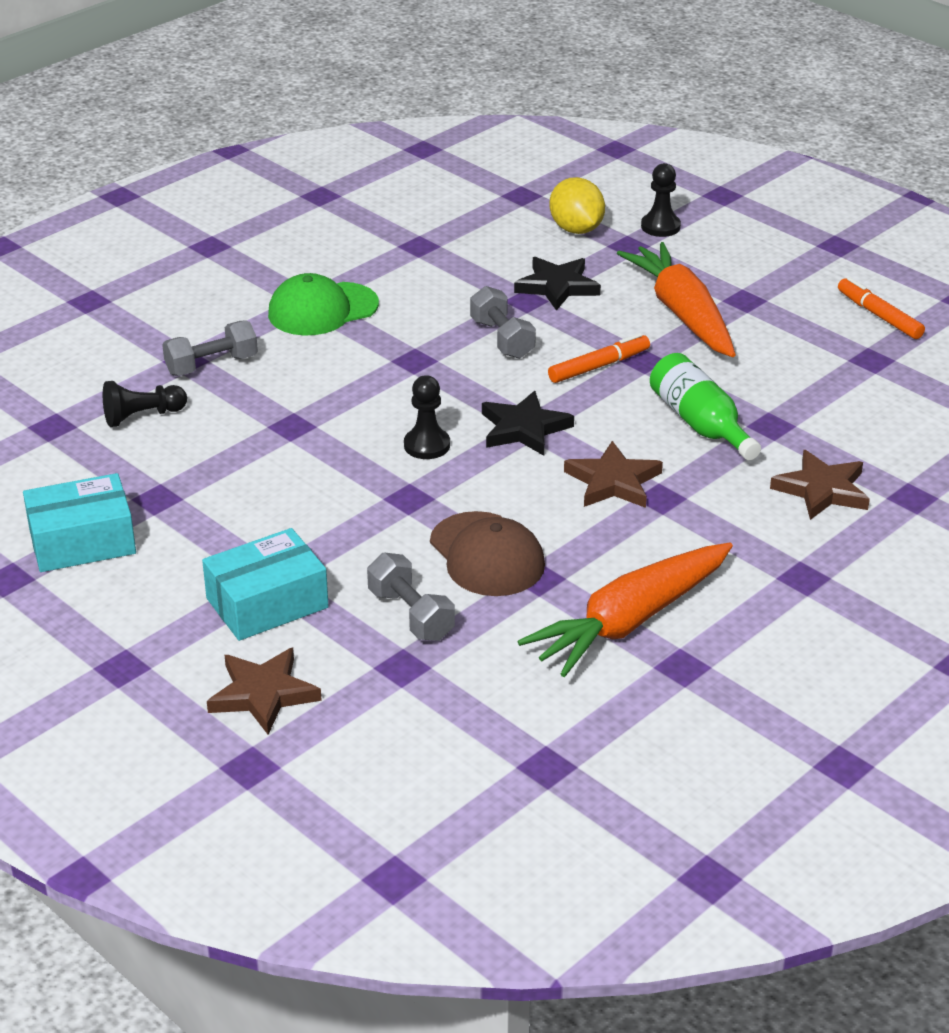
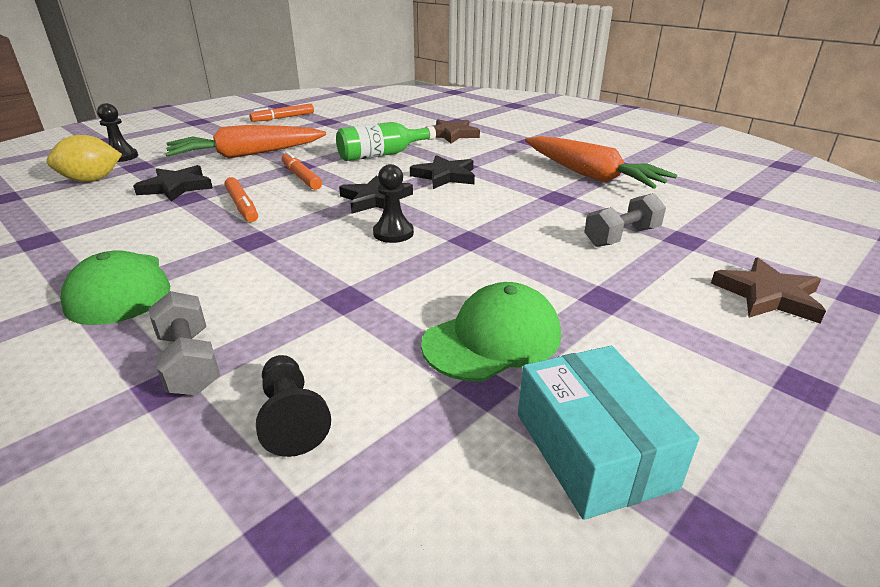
camera: 90 degrees left, 5 degrees down
turquoise box [202,528,329,641] -> none
brown cap [430,511,545,596] -> none
grey dumbbell [470,286,536,359] -> orange marker [224,177,258,222]
brown star [564,441,663,508] -> black star [410,155,475,189]
none -> green cap [421,282,561,381]

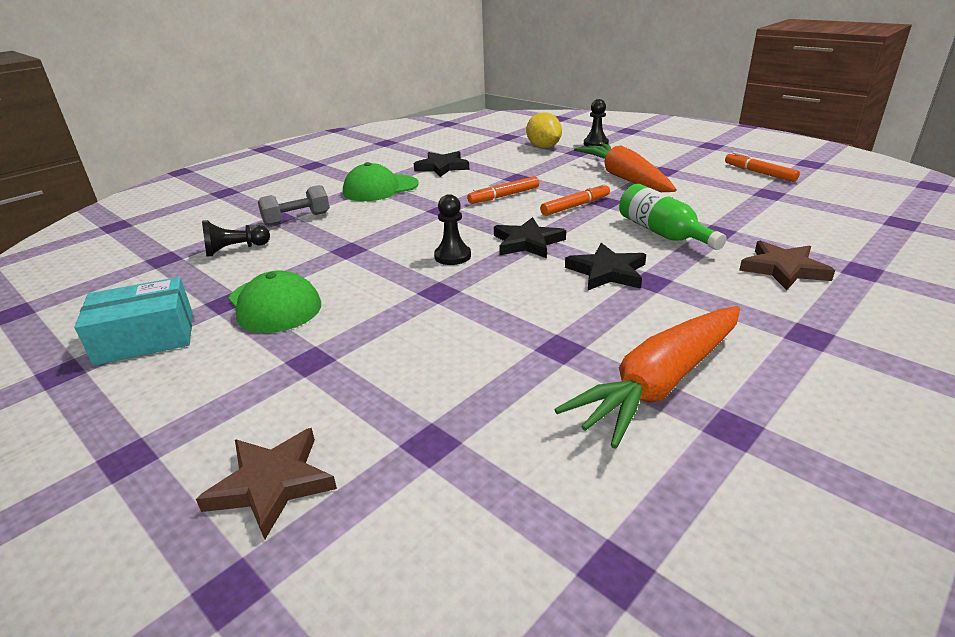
camera: 90 degrees right, 0 degrees up
black star [133,165,213,202] -> black star moved to [414,151,469,177]
grey dumbbell [584,193,666,247] -> none

